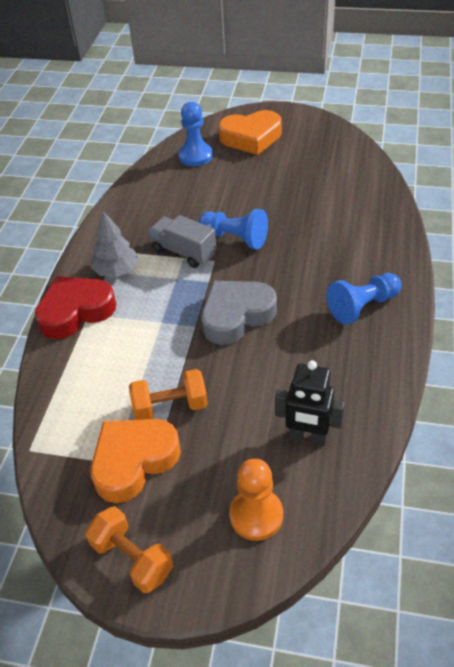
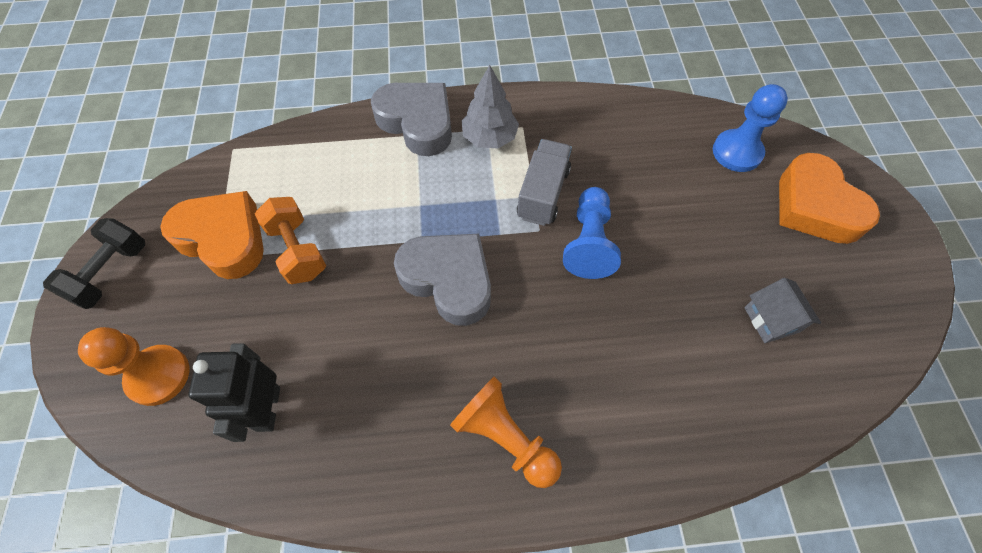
camera: 70 degrees right, 15 degrees up
red heart [35,276,116,339] -> grey heart [371,83,452,156]
orange dumbbell [85,506,173,593] -> black dumbbell [43,218,145,309]
blue pawn [327,273,402,325] -> orange pawn [450,377,562,488]
none -> grey house [744,278,821,343]

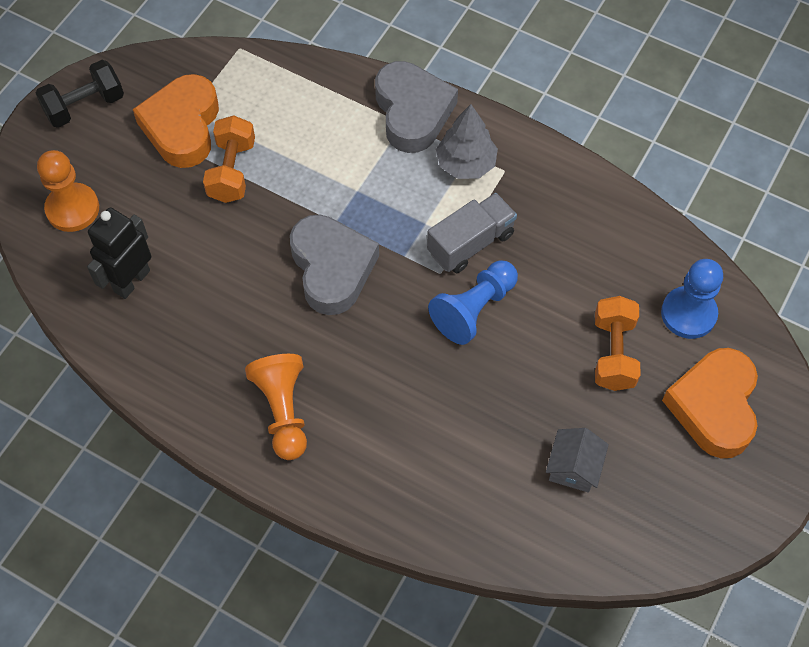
camera: 35 degrees right, 0 degrees up
orange heart [160,191,264,279] -> orange heart turned 150 degrees counterclockwise [133,74,219,168]
none -> orange dumbbell [595,296,640,391]

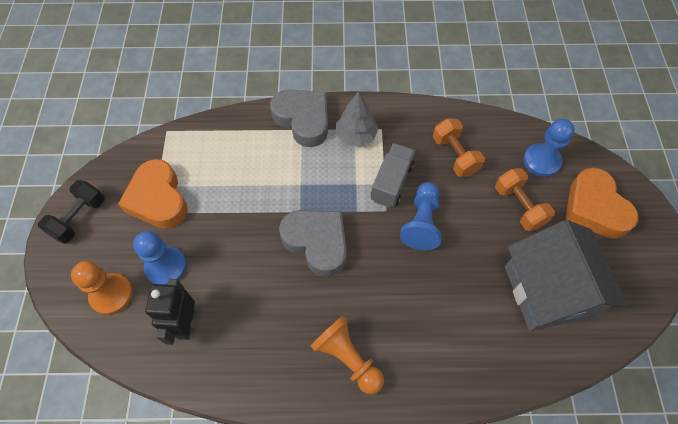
camera: 30 degrees left, 0 degrees up
orange dumbbell [203,115,255,203] -> orange dumbbell moved to [433,118,485,177]
grey house [546,428,609,493] -> grey house [505,220,628,331], size x2.33
none -> blue pawn [133,231,187,285]

